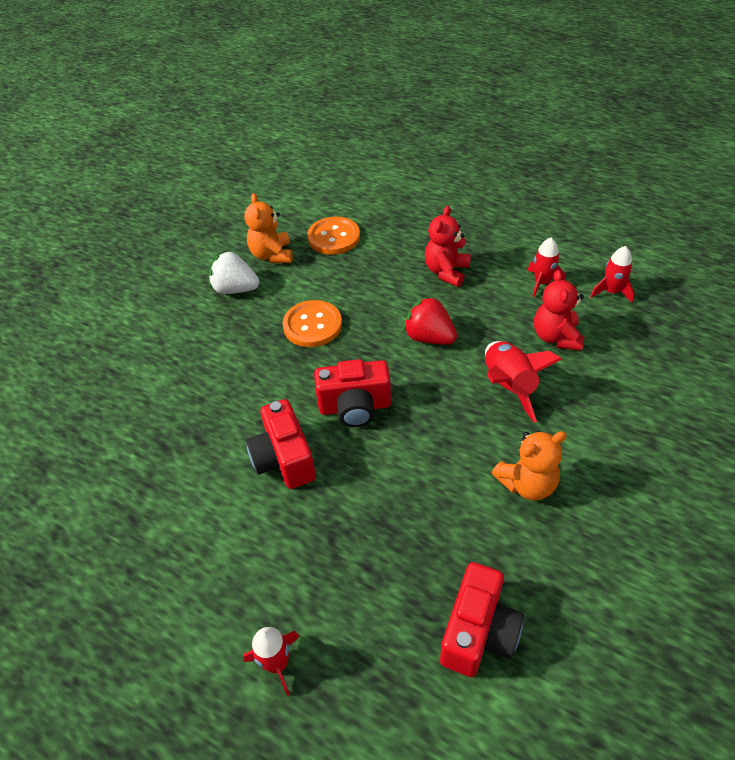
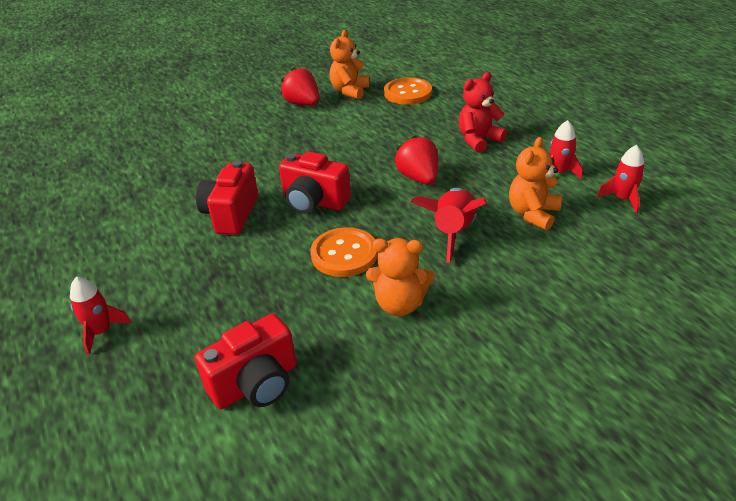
camera: 30 degrees right, 10 degrees down
white strawberry [209,251,259,294] -> red strawberry [281,68,320,106]
orange button [282,300,342,347] -> orange button moved to [310,227,378,277]
red teddy bear [534,270,584,351] -> orange teddy bear [509,137,562,230]

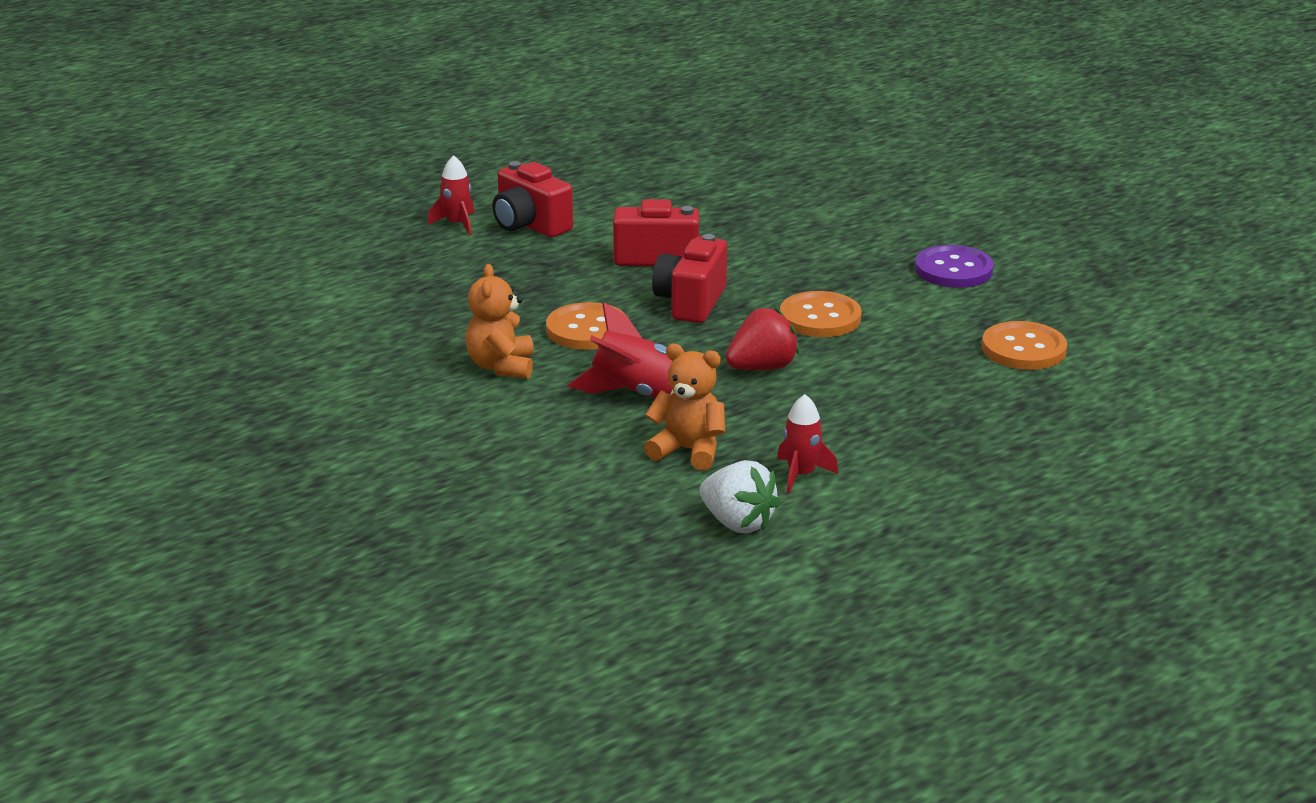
camera: 80 degrees right, 10 degrees down
red camera [195,314,296,409] -> red camera moved to [492,161,573,238]
red strawberry [281,68,320,106] -> purple button [915,245,994,288]
orange teddy bear [330,30,370,99] -> none
red teddy bear [459,72,507,153] -> none
red rocket [597,145,645,214] -> white strawberry [699,460,780,533]
none -> orange button [780,291,862,337]

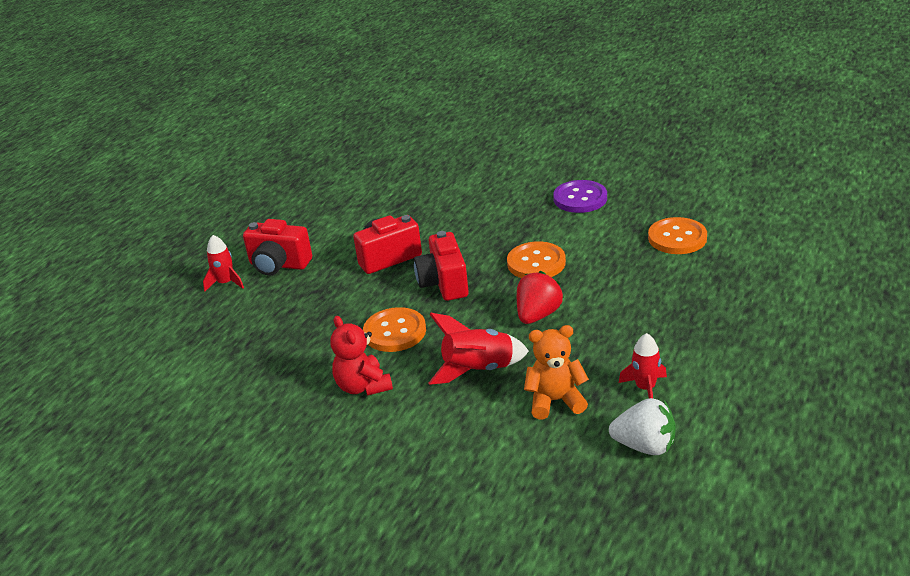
camera: 25 degrees left, 5 degrees up
orange teddy bear [465,264,534,379] -> red teddy bear [330,316,393,396]

